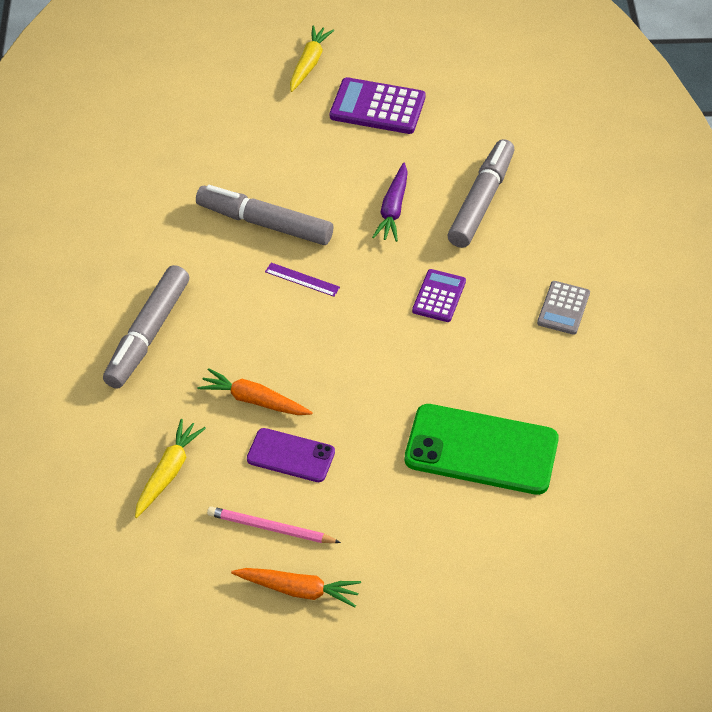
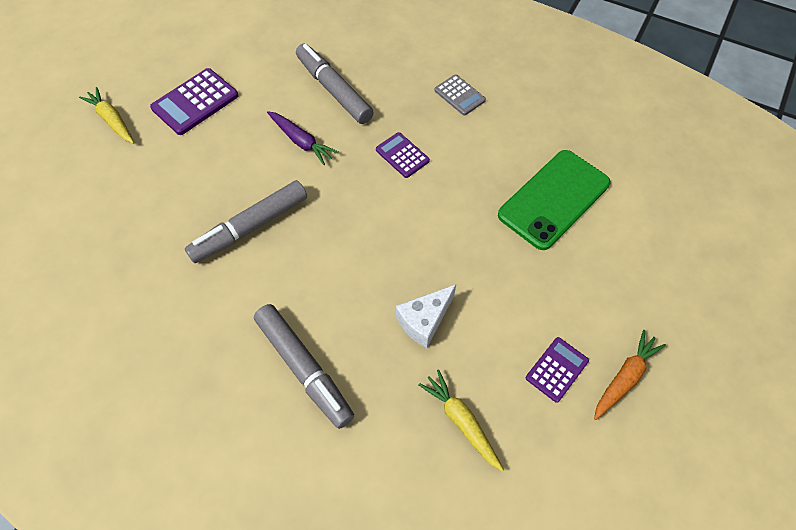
camera: 60 degrees left, 10 degrees up
orange carrot [198,368,313,415] -> white cheese [396,285,456,348]
pink pencil [207,506,341,543] -> purple calculator [526,337,589,403]
purple phone [247,428,335,482] -> none
purple ruler [265,263,340,297] -> none

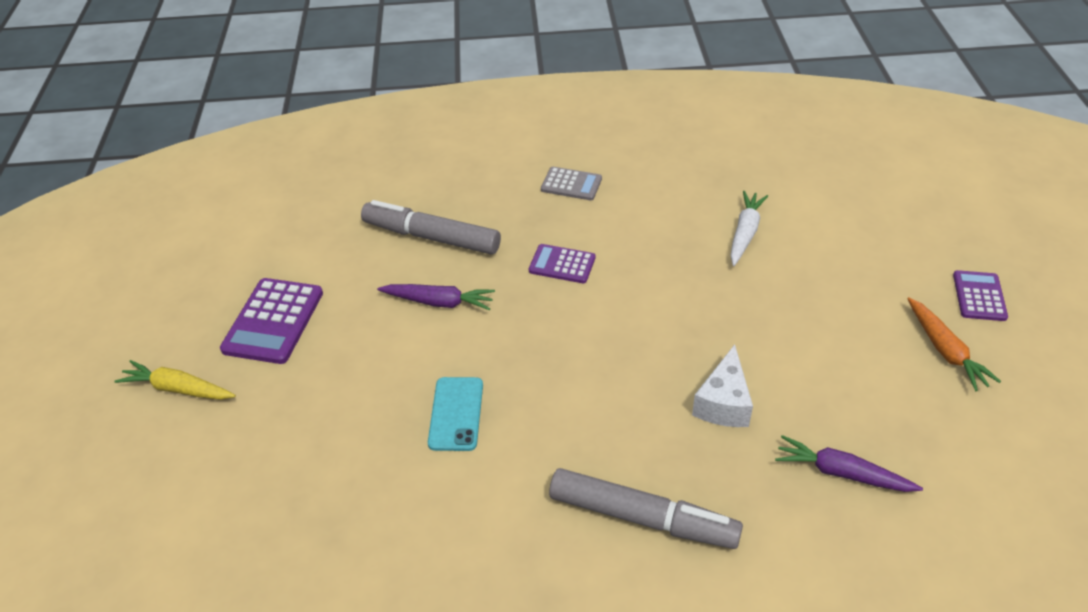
camera: 30 degrees left, 15 degrees down
grey marker [185,180,307,263] -> turquoise phone [428,377,483,451]
yellow carrot [418,369,504,472] -> purple carrot [775,435,923,492]
green phone [498,150,610,250] -> white carrot [730,191,768,266]
purple calculator [526,337,589,403] -> purple calculator moved to [953,270,1008,321]
orange carrot [594,330,666,420] -> orange carrot turned 150 degrees clockwise [907,297,1001,391]

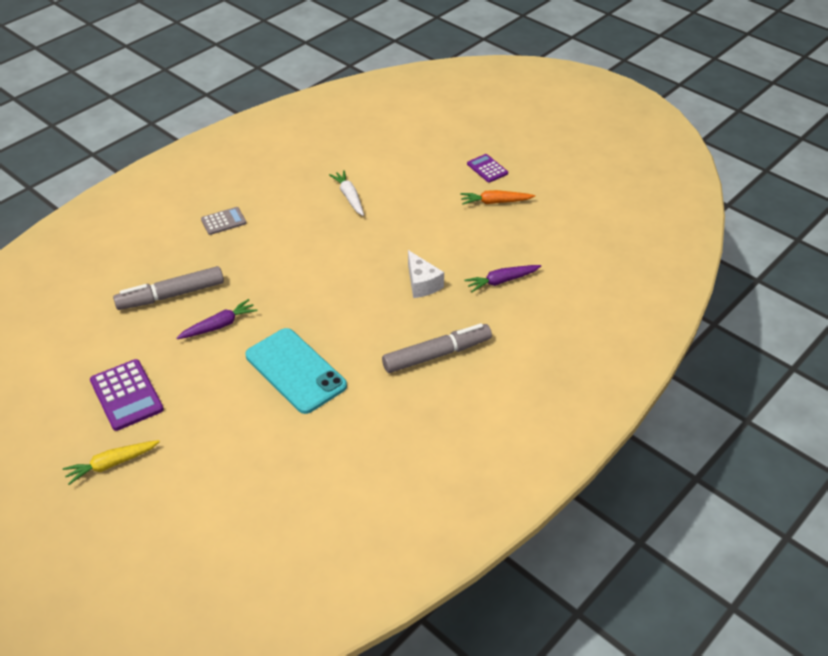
camera: 45 degrees left, 0 degrees up
turquoise phone [428,377,483,451] -> turquoise phone [245,328,347,414], size x1.78
purple calculator [529,244,595,283] -> none
orange carrot [907,297,1001,391] -> orange carrot turned 150 degrees clockwise [460,190,535,205]

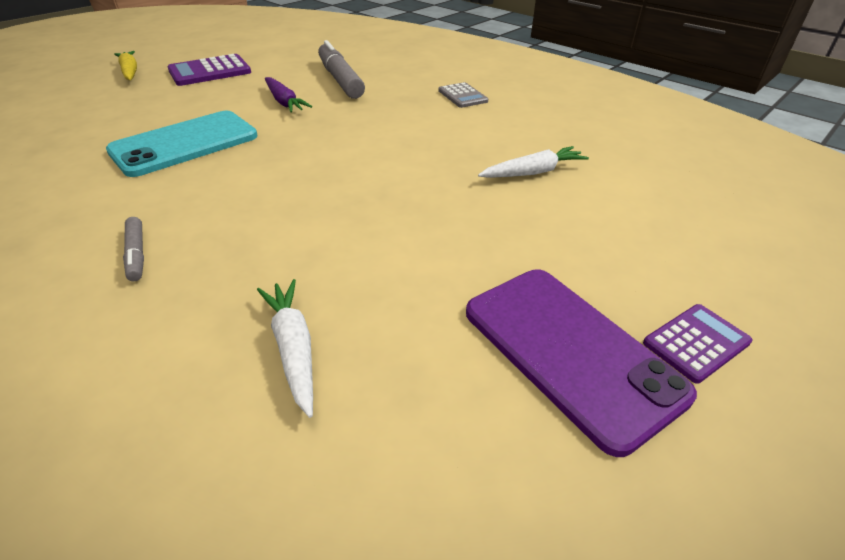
camera: 90 degrees right, 5 degrees down
grey marker [382,323,492,373] -> grey marker [123,217,144,281], size x0.49
white cheese [408,250,444,298] -> none
orange carrot [460,190,535,205] -> purple phone [466,269,697,457]
purple carrot [464,265,541,292] -> white carrot [257,279,313,418]

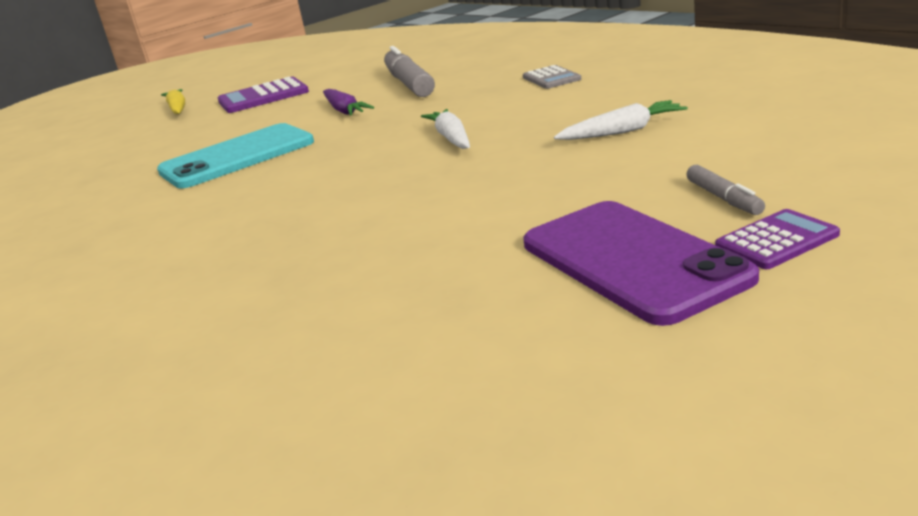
camera: 10 degrees right, 15 degrees down
grey marker [123,217,144,281] -> grey marker moved to [687,165,765,215]
white carrot [257,279,313,418] -> white carrot moved to [421,109,470,149]

